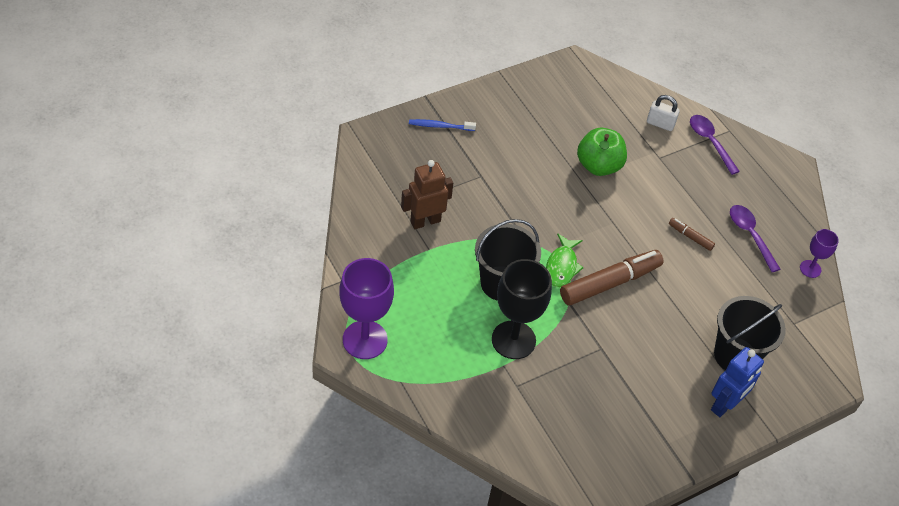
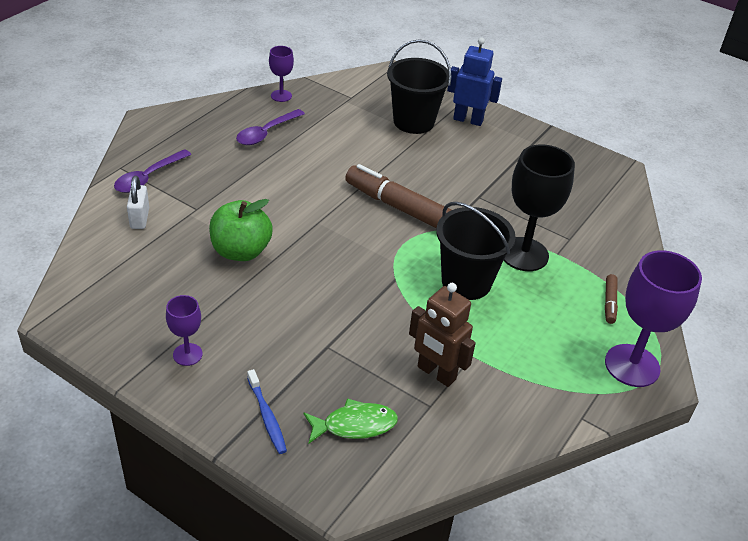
camera: 115 degrees left, 10 degrees down
green fish [546,233,584,287] -> green fish moved to [303,398,398,443]
brown marker [669,218,715,251] -> brown marker moved to [605,274,618,324]
none -> purple goblet [166,295,203,366]

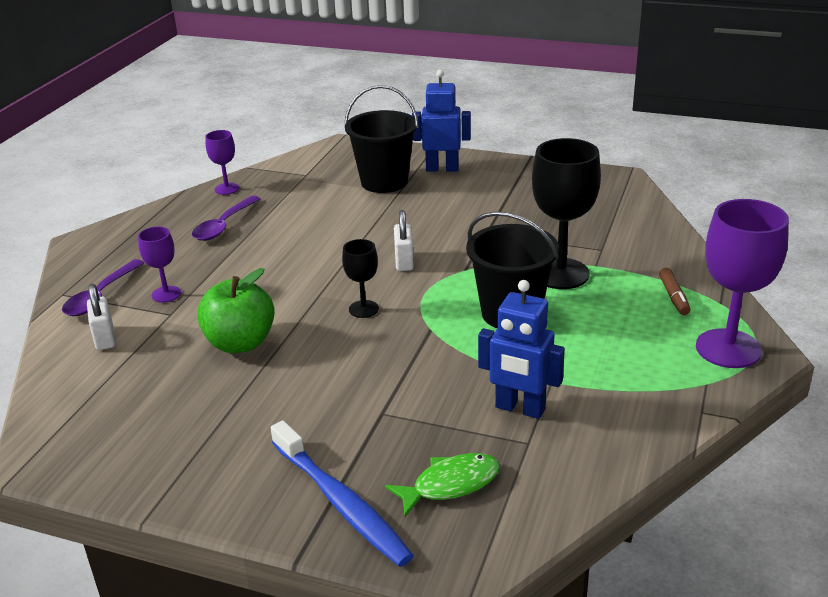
camera: 10 degrees left, 10 degrees down
purple goblet [166,295,203,366] -> purple goblet moved to [138,227,181,303]
blue toothbrush [247,369,287,454] -> blue toothbrush [271,420,414,567], size x1.74
brown marker [345,164,451,228] -> white padlock [394,210,414,271]
brown robot [409,283,476,387] -> blue robot [478,280,565,419]
none -> black goblet [342,239,379,318]

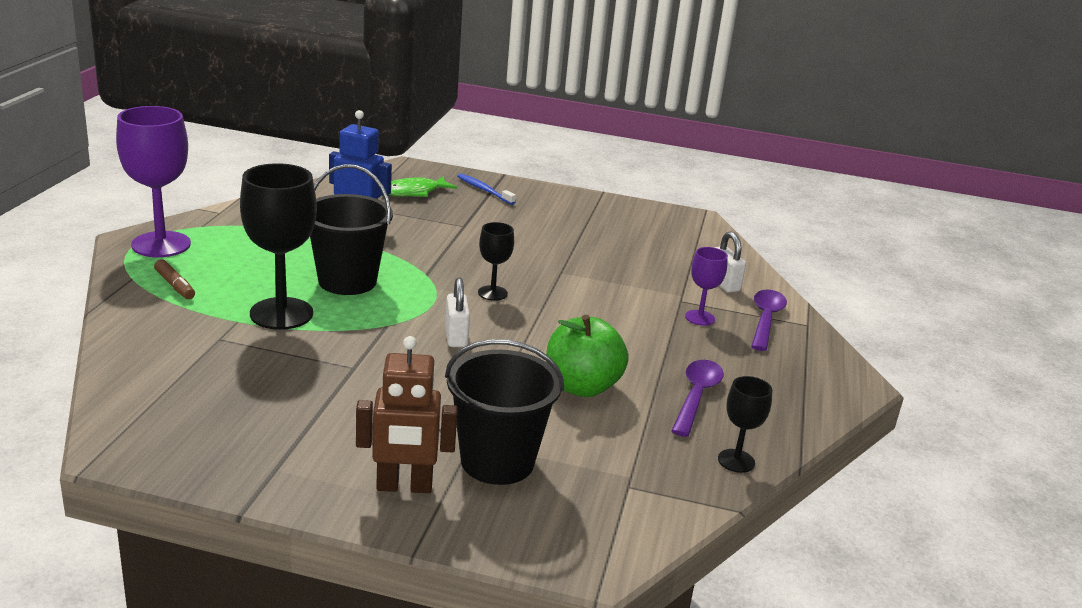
camera: 170 degrees right, 5 degrees down
green apple [197,268,275,353] -> green apple moved to [546,315,629,397]
purple goblet [205,130,239,195] -> black goblet [718,376,772,473]
blue toothbrush [271,420,414,567] -> blue toothbrush [457,173,516,205], size x0.57
blue robot [412,69,471,172] -> brown robot [356,336,458,493]
brown marker [659,268,690,315] -> brown marker turned 150 degrees clockwise [154,259,195,299]

